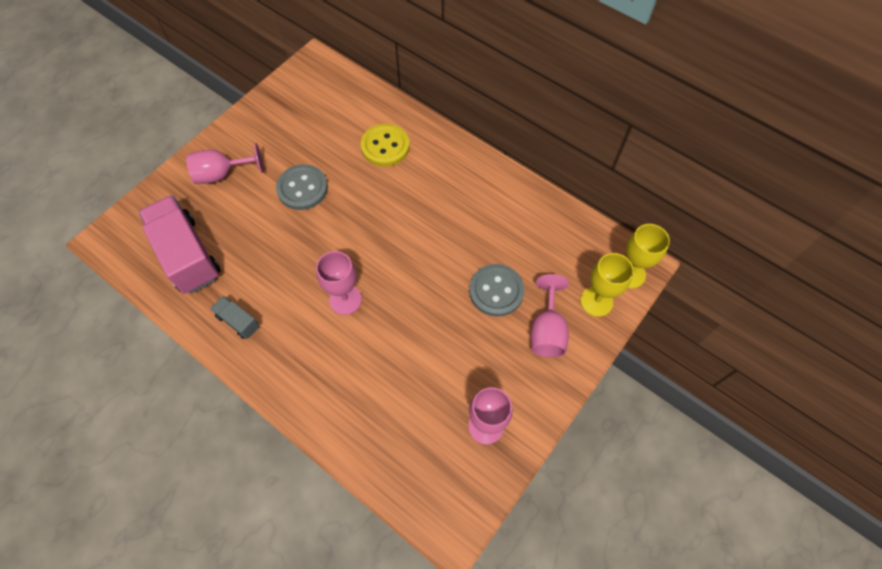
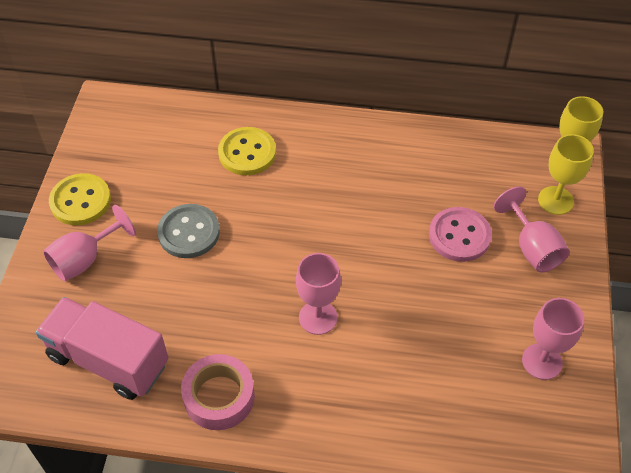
camera: 30 degrees left, 10 degrees down
grey truck [210,296,259,339] -> pink tape [181,354,255,430]
grey button [469,264,525,317] -> pink button [429,207,492,262]
none -> yellow button [49,173,111,225]

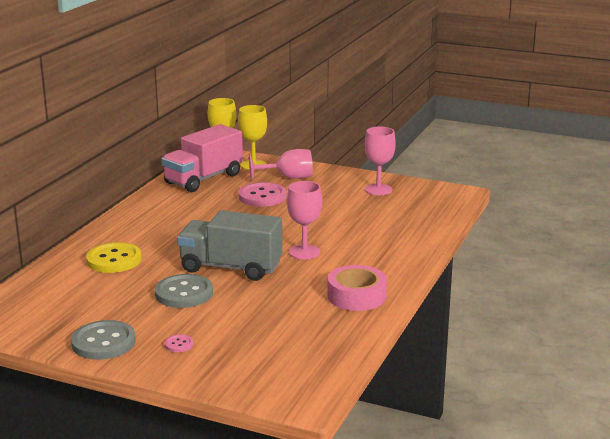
camera: 75 degrees left, 30 degrees down
pink truck [36,297,169,400] -> pink truck moved to [162,124,243,192]
pink goblet [43,205,136,282] -> pink button [165,334,193,352]
yellow button [49,173,111,225] -> grey button [71,320,135,360]
none -> grey truck [177,210,282,281]

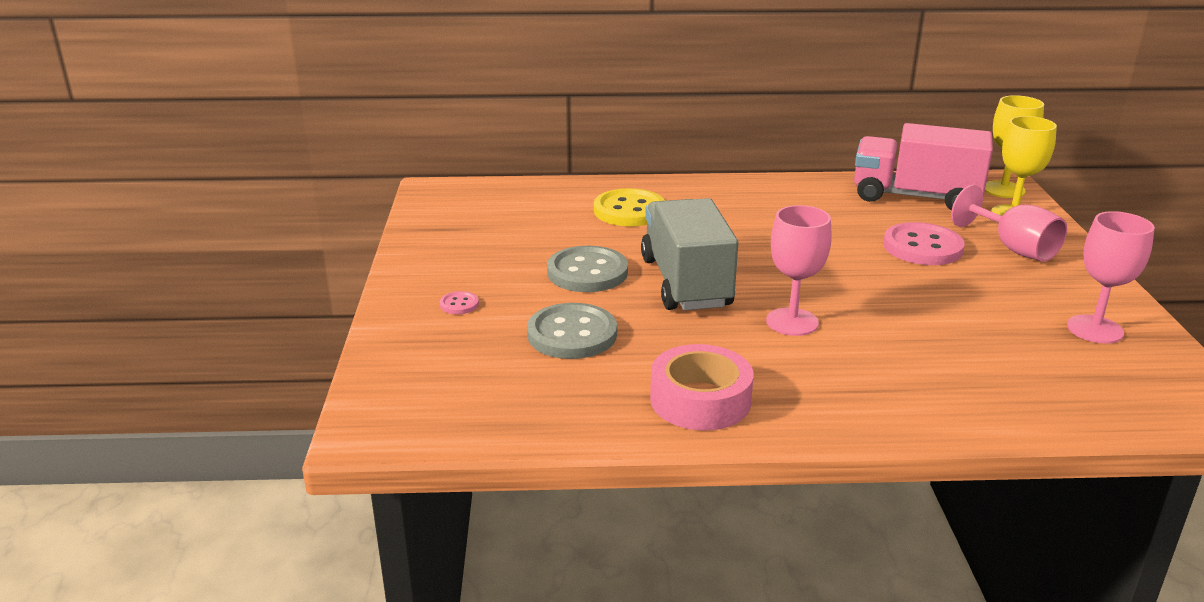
camera: 65 degrees right, 5 degrees up
grey button [71,320,135,360] -> grey button moved to [527,303,617,359]

